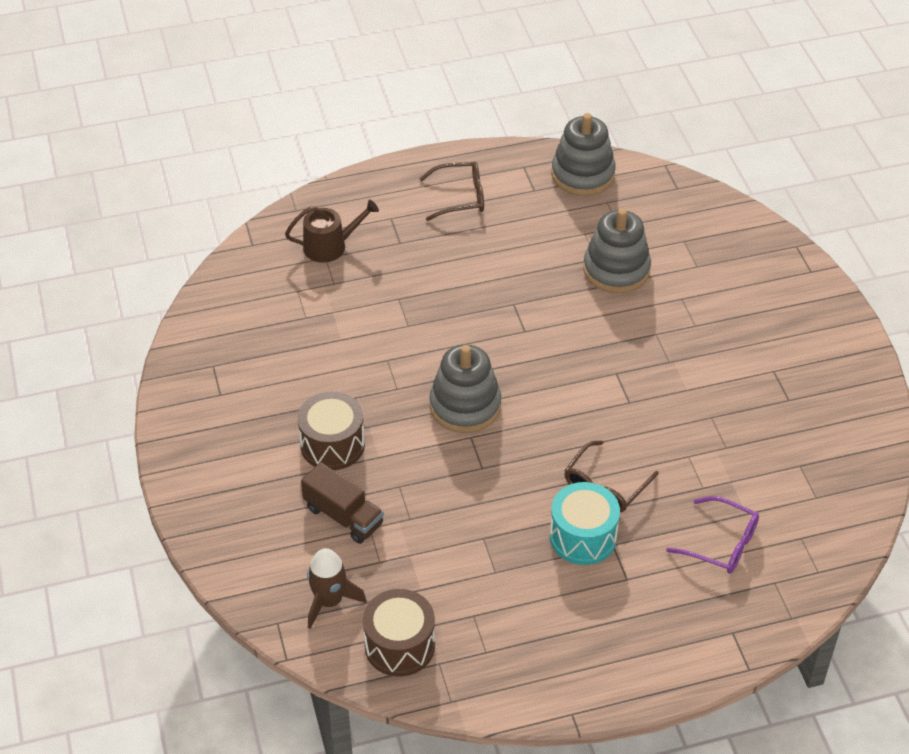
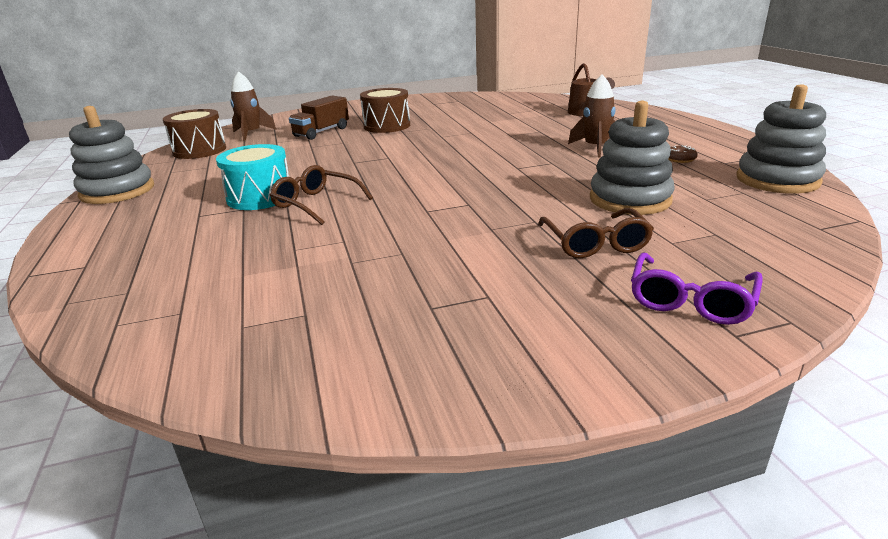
camera: 90 degrees right, 20 degrees down
brown glasses [419,162,484,221] -> brown glasses moved to [538,208,654,258]
grey stacking toy [429,345,501,433] -> grey stacking toy moved to [69,106,154,204]
purple glasses [666,496,759,573] -> purple glasses moved to [631,253,763,325]
none -> brown rocket [568,75,616,158]
none -> brown donut [668,145,698,163]

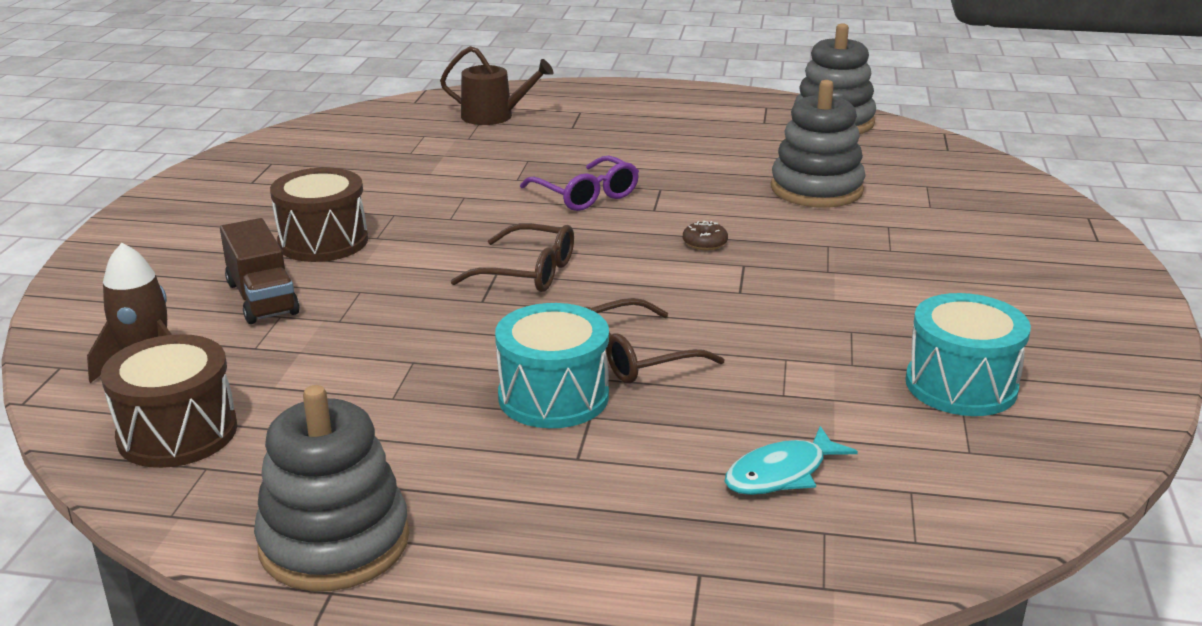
camera: 65 degrees left, 0 degrees up
brown glasses [538,208,654,258] -> brown glasses moved to [451,223,574,292]
brown rocket [568,75,616,158] -> none
purple glasses [631,253,763,325] -> purple glasses moved to [520,156,639,211]
brown donut [668,145,698,163] -> brown donut moved to [683,221,728,250]
none -> turquoise fish [724,426,858,495]
none -> turquoise drum [905,293,1031,416]

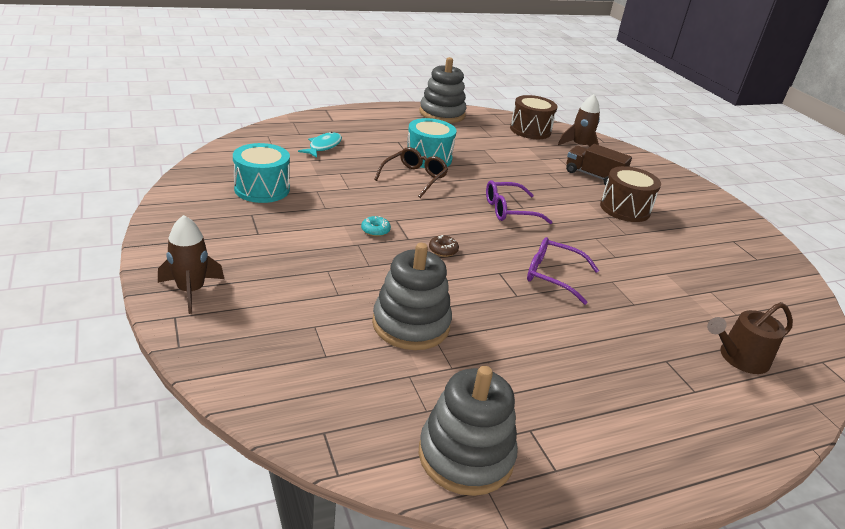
camera: 145 degrees right, 5 degrees up
brown glasses [451,223,574,292] -> purple glasses [486,180,552,224]
none -> brown rocket [158,215,224,314]
none -> turquoise donut [361,216,391,237]

